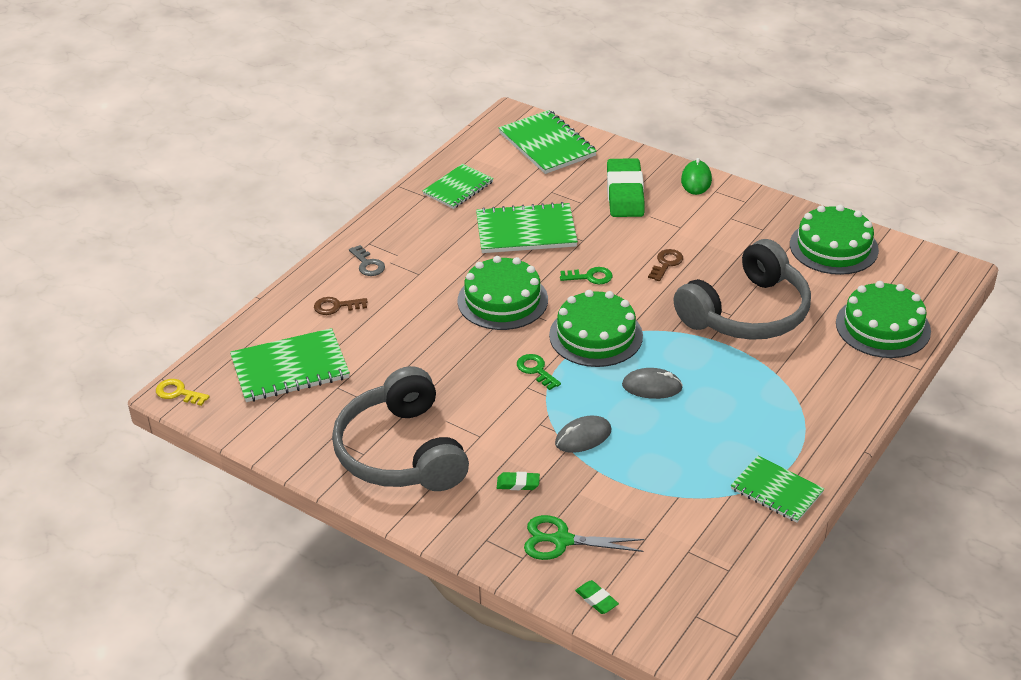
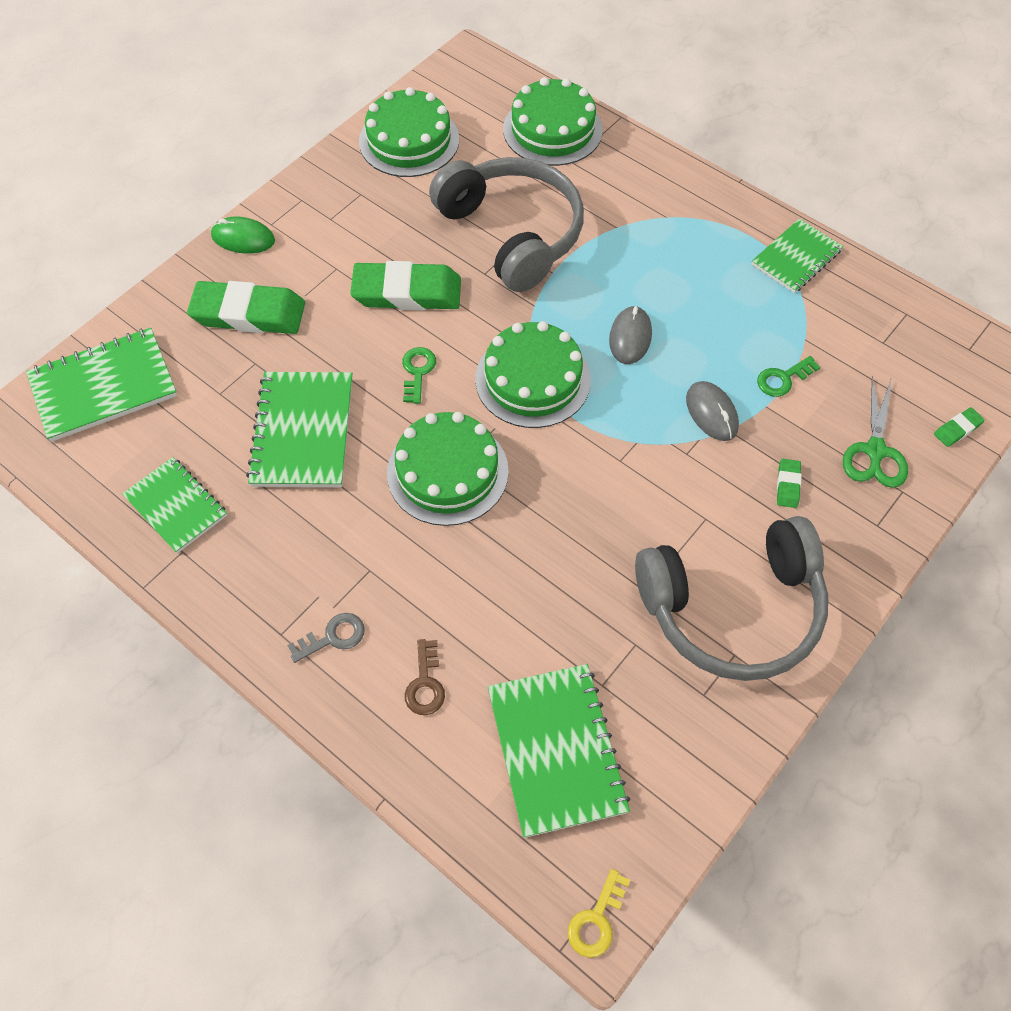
camera: 85 degrees left, 20 degrees up
green key [517,354,561,390] -> green key moved to [757,356,820,397]
brown key [648,249,683,281] -> green eraser [350,261,461,310]

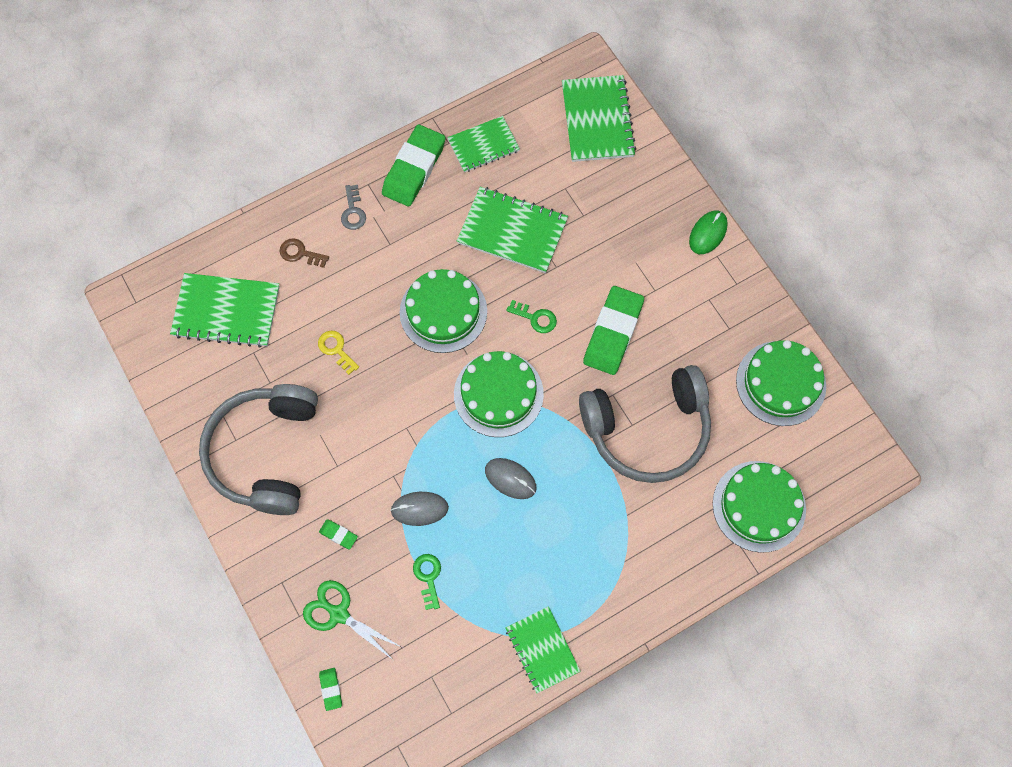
camera: 110 degrees right, 10 degrees up
green eraser [187,281,305,334] -> green eraser moved to [382,124,445,206]
yellow key [568,869,630,958] -> yellow key moved to [318,331,359,375]

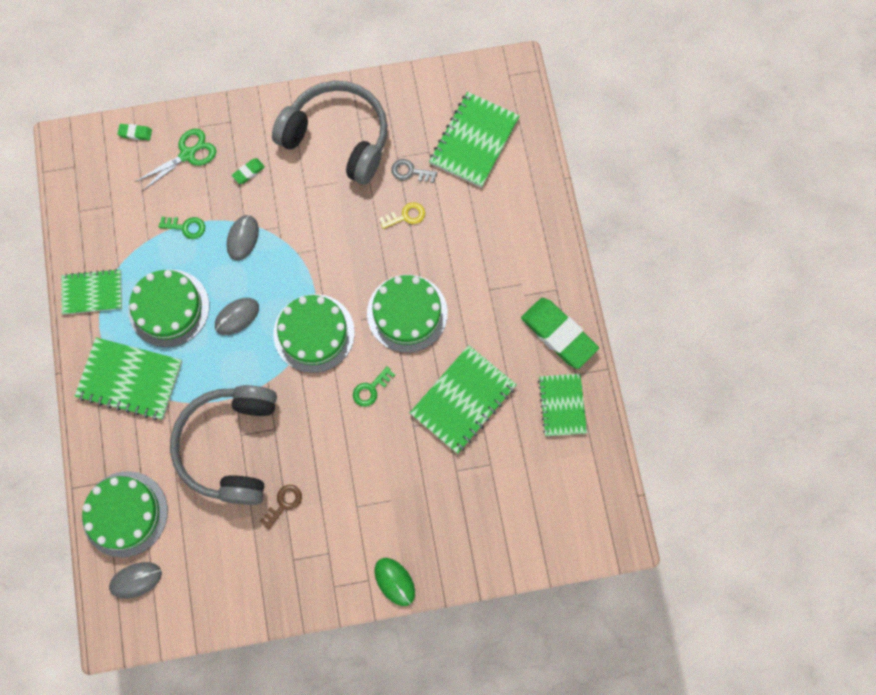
camera: 110 degrees right, 5 degrees up
brown key [280,238,329,268] -> brown key moved to [260,485,302,530]
grey key [341,185,366,230] -> grey key moved to [391,159,437,183]
green notebook [562,75,636,162] -> green notebook moved to [75,338,182,420]
green eraser [583,286,644,375] -> none
green cake [736,340,826,426] -> green cake moved to [128,270,209,347]
none -> grey mouse [109,562,162,599]

